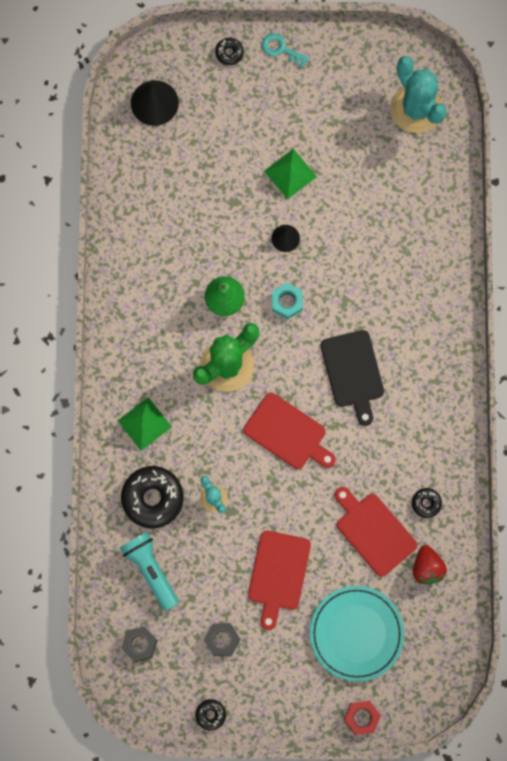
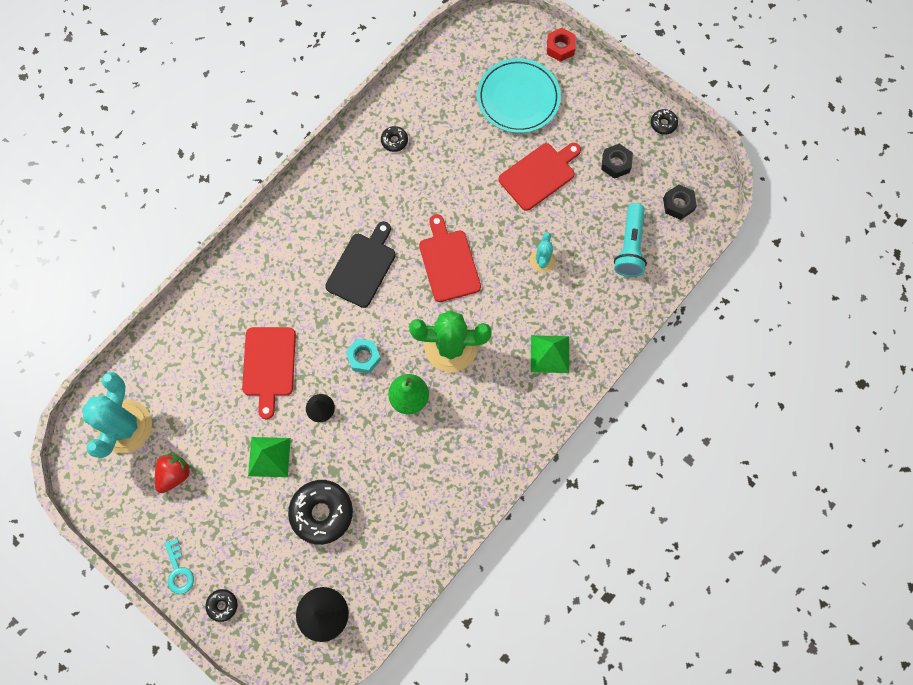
camera: 140 degrees left, 5 degrees down
black donut [121,466,183,528] -> black donut moved to [288,480,353,545]
red cutting board [334,487,417,577] -> red cutting board moved to [242,327,296,419]
red strawberry [413,545,447,584] -> red strawberry moved to [155,454,191,493]

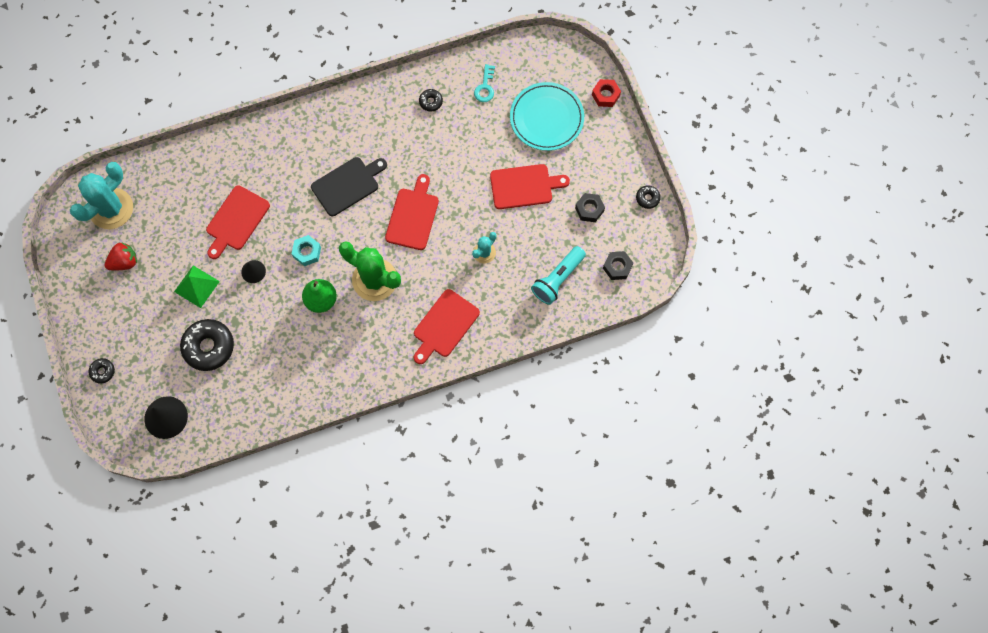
camera: 30 degrees right, 0 degrees up
turquoise key [164,539,194,594] -> turquoise key moved to [474,64,495,102]
green pyramid [531,335,569,373] -> red cutting board [414,289,480,364]

